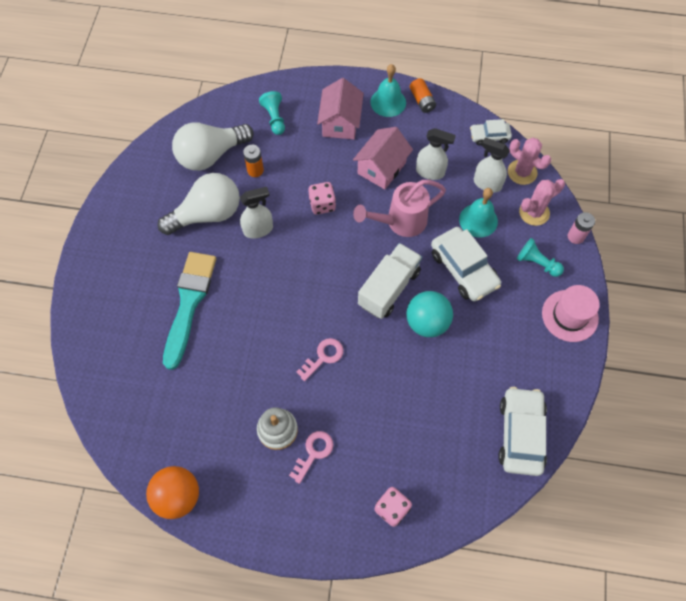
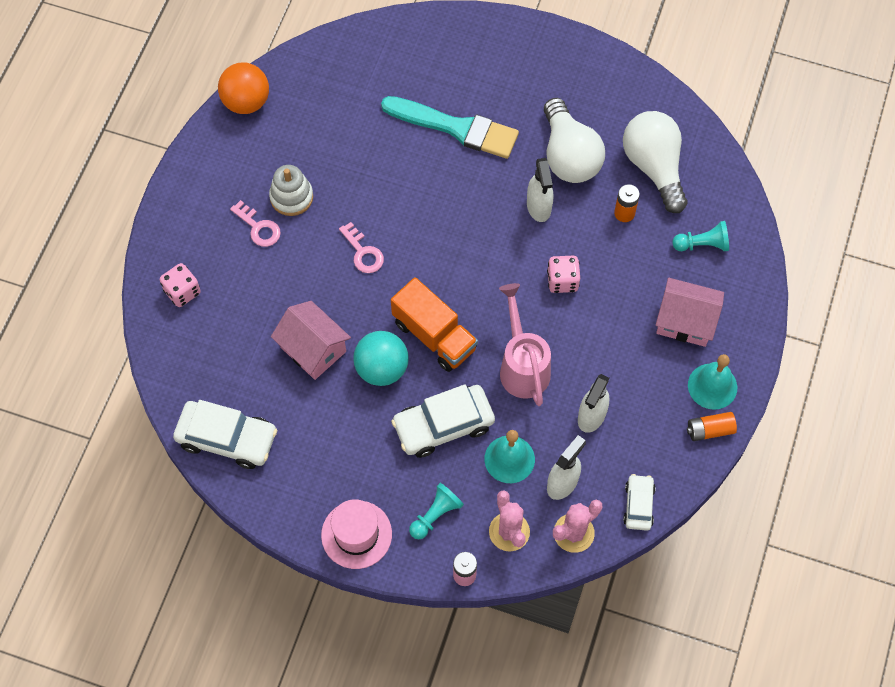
camera: 100 degrees right, 0 degrees up
pink house [353,127,413,189] -> pink house moved to [271,301,351,380]
white truck [358,243,422,319] -> orange truck [391,277,478,372]

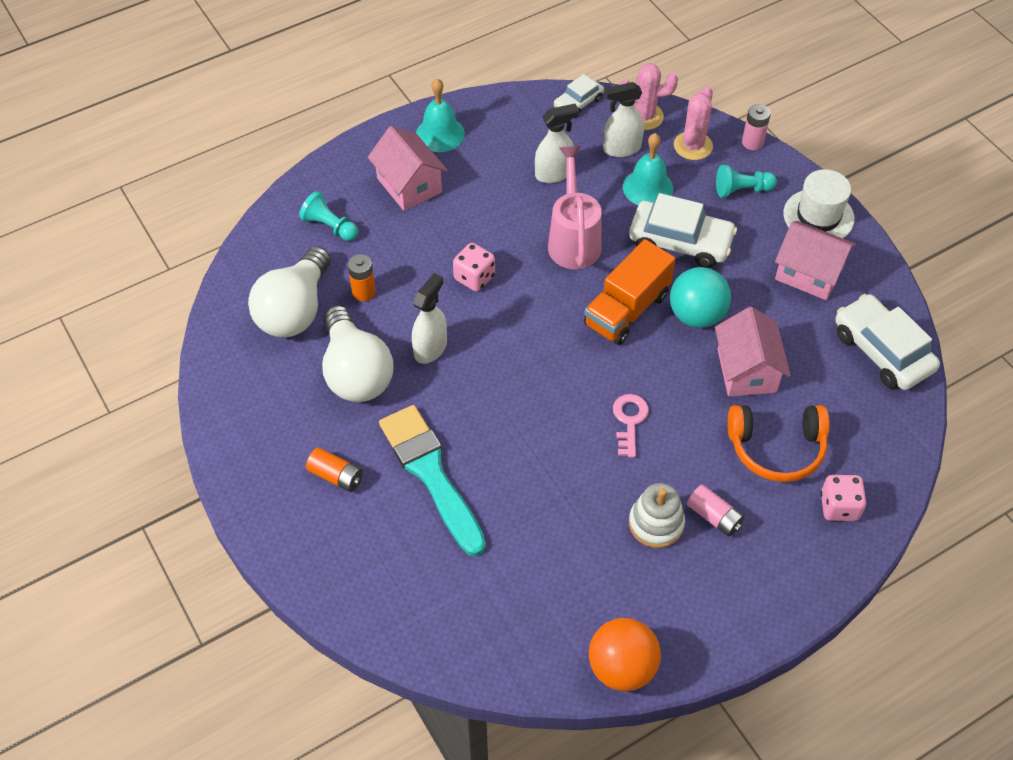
camera: 140 degrees left, 10 degrees down
pink key [230,200,281,247] -> pink battery [687,484,744,537]
pink hat [321,499,392,569] -> white hat [783,169,855,238]
orange truck [391,277,478,372] -> orange truck turned 135 degrees counterclockwise [584,239,676,345]
pink watering can [499,283,551,406] -> pink watering can turned 150 degrees clockwise [548,146,602,269]
white light bulb [544,98,605,183] -> white light bulb turned 135 degrees clockwise [322,305,394,402]
orange battery [687,412,737,441] -> orange battery moved to [306,447,363,492]
none -> orange headphones [727,405,830,482]
none -> pink house [775,221,856,300]

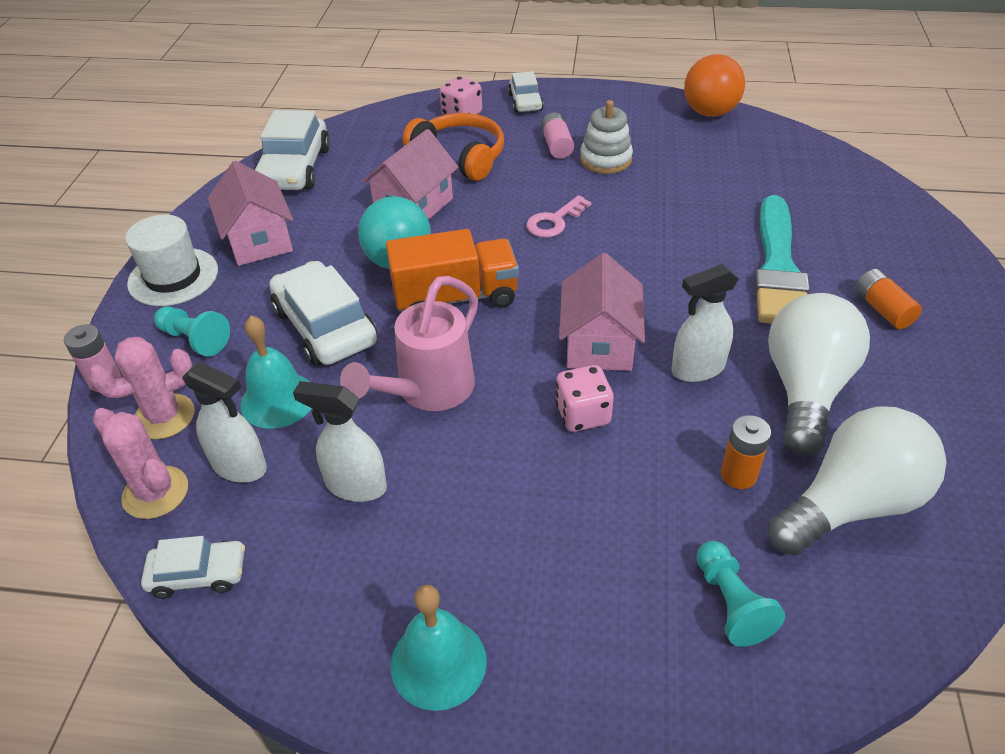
camera: 140 degrees left, 10 degrees down
pink house [368,126,448,211] -> pink house moved to [559,253,645,371]
none -> white car [508,71,544,113]

